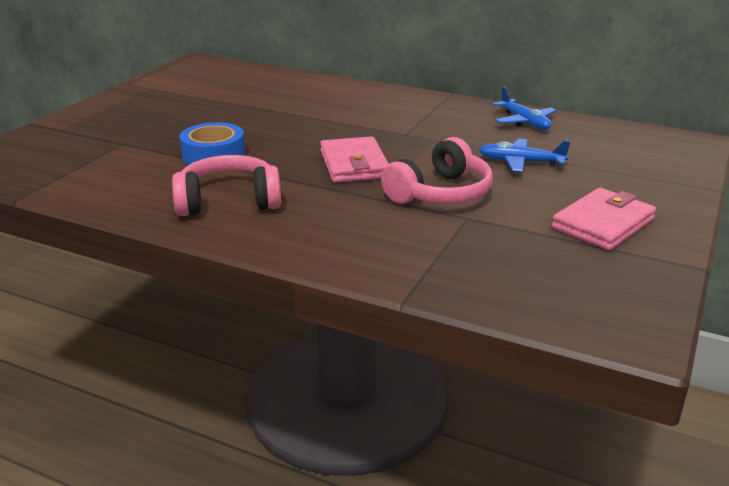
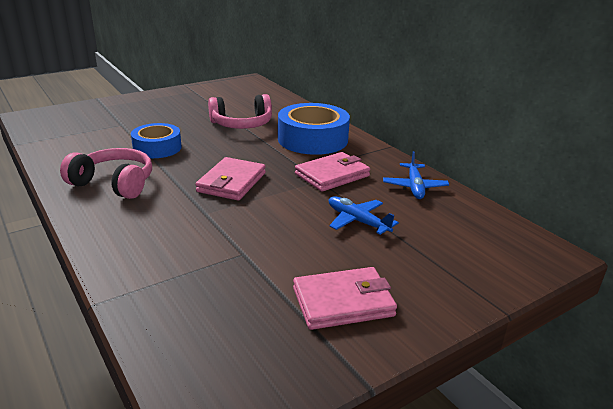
camera: 30 degrees right, 0 degrees up
pink headphones [381,137,493,204] -> pink headphones moved to [208,94,272,129]
none -> blue tape [278,103,350,155]
none -> pink wallet [295,152,370,192]

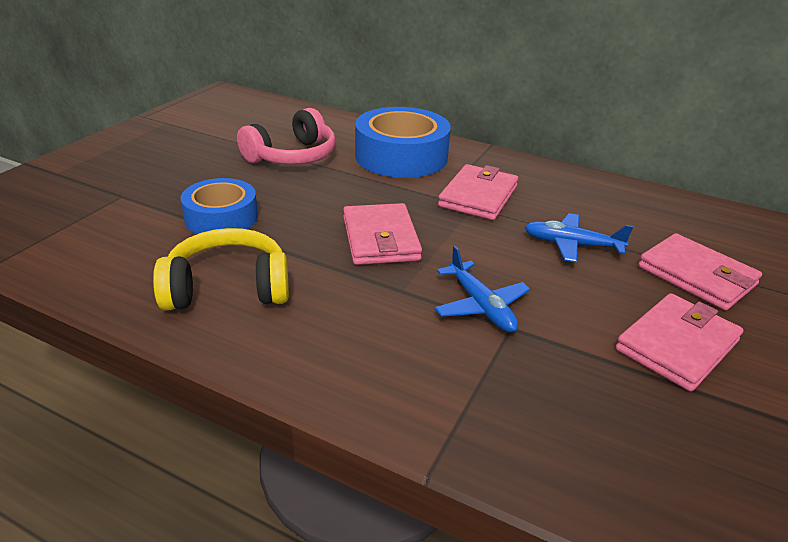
camera: 30 degrees left, 5 degrees up
pink headphones [60,148,152,199] -> yellow headphones [153,228,289,310]
blue plane [383,151,449,199] -> blue plane moved to [434,246,530,332]
none -> pink wallet [638,233,762,310]

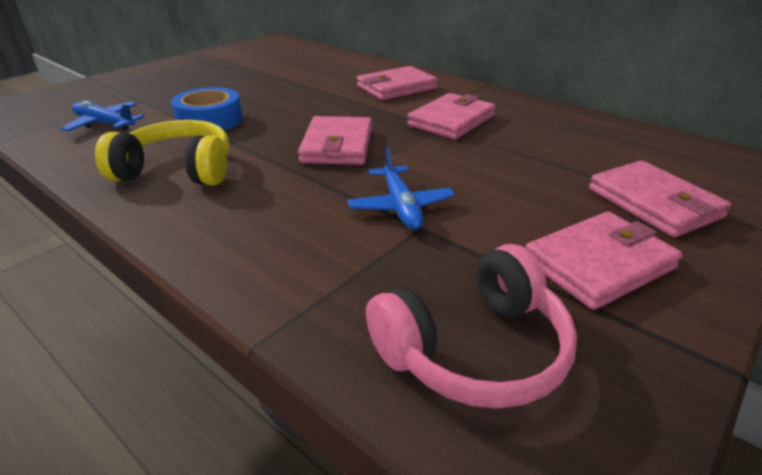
camera: 15 degrees right, 0 degrees up
pink headphones [237,108,336,165] -> pink headphones moved to [366,244,577,409]
blue tape [355,107,451,178] -> pink wallet [357,66,438,100]
blue plane [524,213,633,262] -> blue plane moved to [61,101,144,131]

